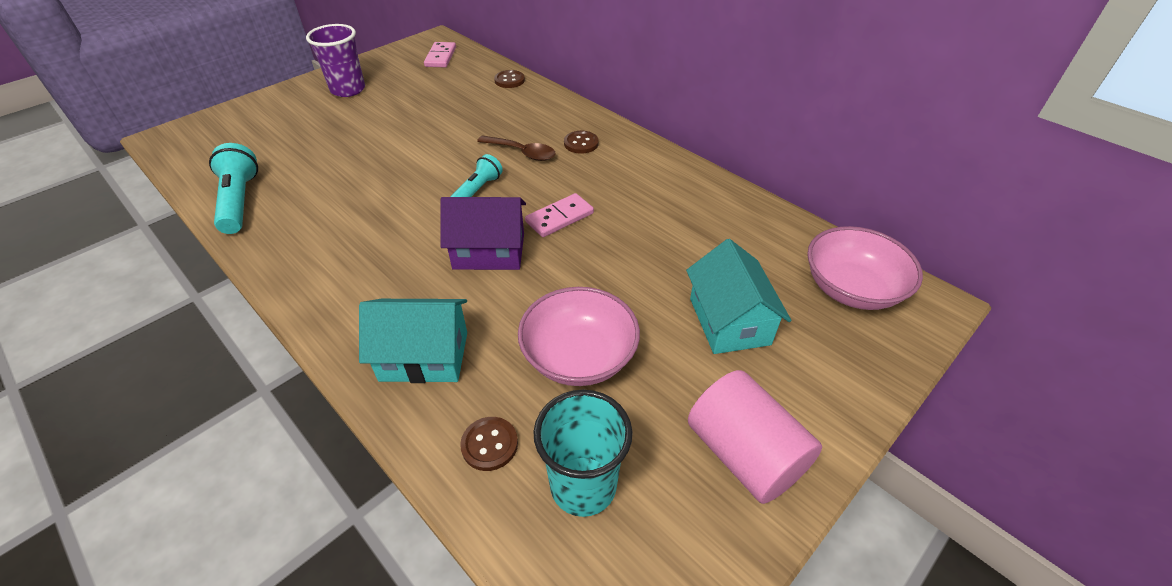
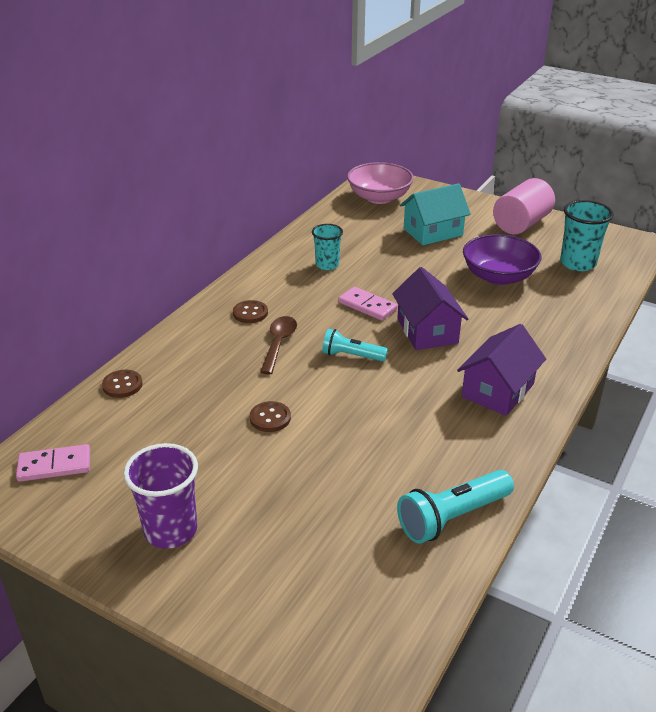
camera: 105 degrees left, 10 degrees down
turquoise house [359,299,467,383] -> none
brown button [460,417,518,471] -> brown button moved to [250,401,291,432]
pink bowl [518,287,640,386] -> purple bowl [463,234,541,285]
none -> turquoise cup [312,224,343,270]
none -> purple house [457,324,546,416]

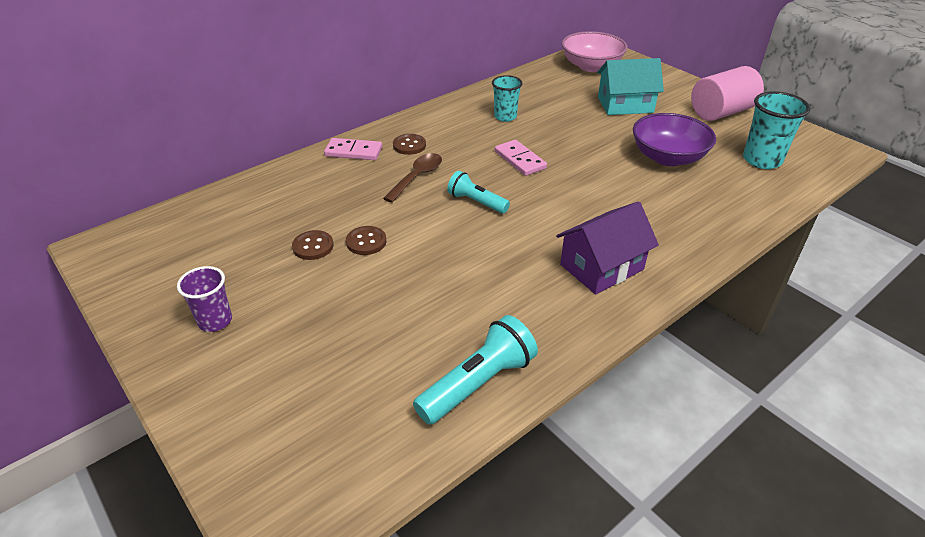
camera: 20 degrees right, 5 degrees up
pink domino [16,444,90,482] -> pink domino moved to [324,138,382,160]
brown button [102,370,143,398] -> brown button moved to [292,230,334,260]
purple cup [124,443,198,549] -> purple cup [177,266,232,332], size x0.66
purple house [392,267,468,350] -> none
turquoise flashlight [397,470,514,544] -> turquoise flashlight turned 150 degrees clockwise [413,315,538,425]

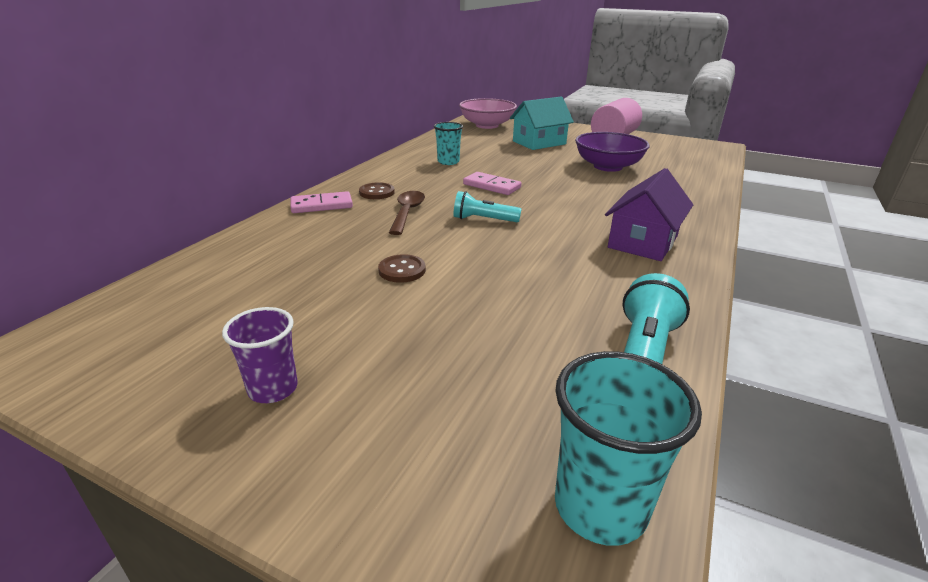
camera: 25 degrees left, 10 degrees down
brown button [292,230,334,260] -> none
turquoise cup [743,91,811,169] -> turquoise cup moved to [555,351,702,546]

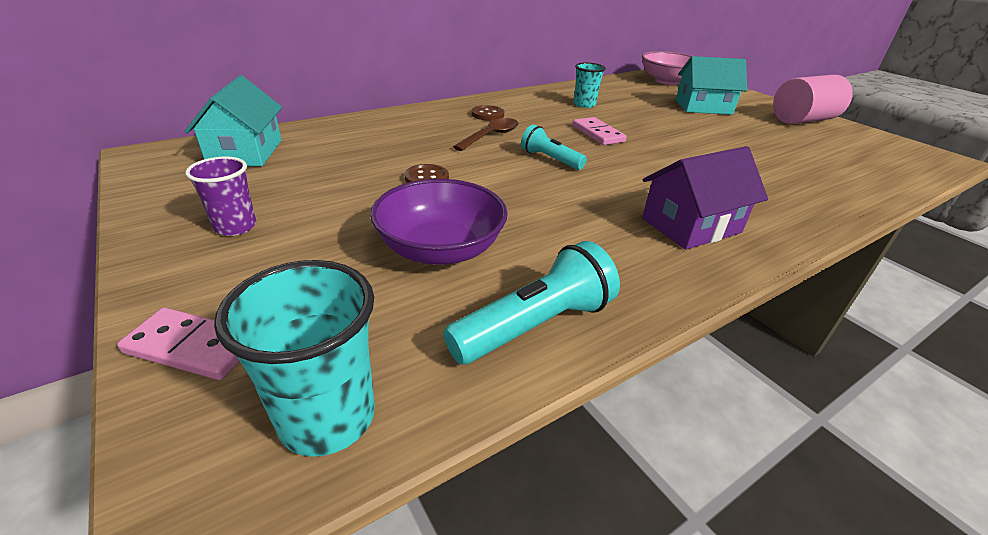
camera: 30 degrees right, 5 degrees up
pink domino [290,191,353,213] -> pink domino moved to [117,308,240,380]
purple bowl [575,132,650,172] -> purple bowl moved to [370,179,508,265]
none -> turquoise house [184,75,282,166]

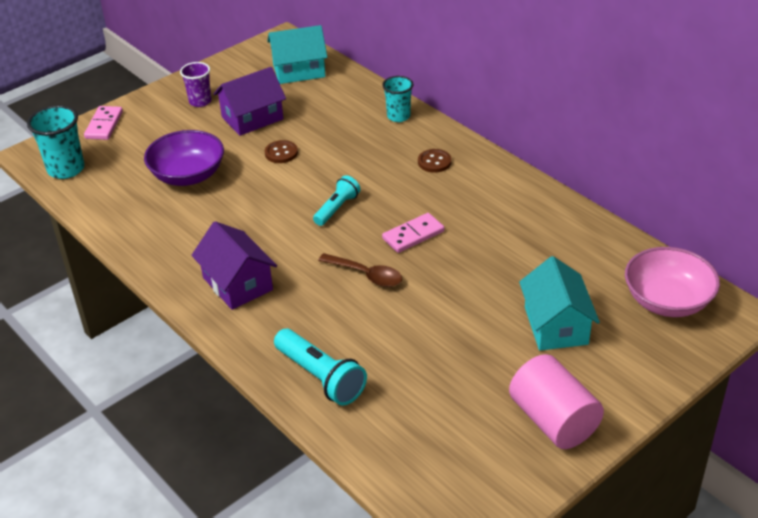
camera: 85 degrees right, 5 degrees up
turquoise flashlight [443,241,620,365] -> turquoise flashlight moved to [274,329,367,406]
brown spoon [453,118,518,151] -> brown spoon moved to [318,253,402,287]
turquoise cup [574,63,606,108] -> turquoise cup moved to [382,76,413,122]
none -> purple house [213,67,286,136]

